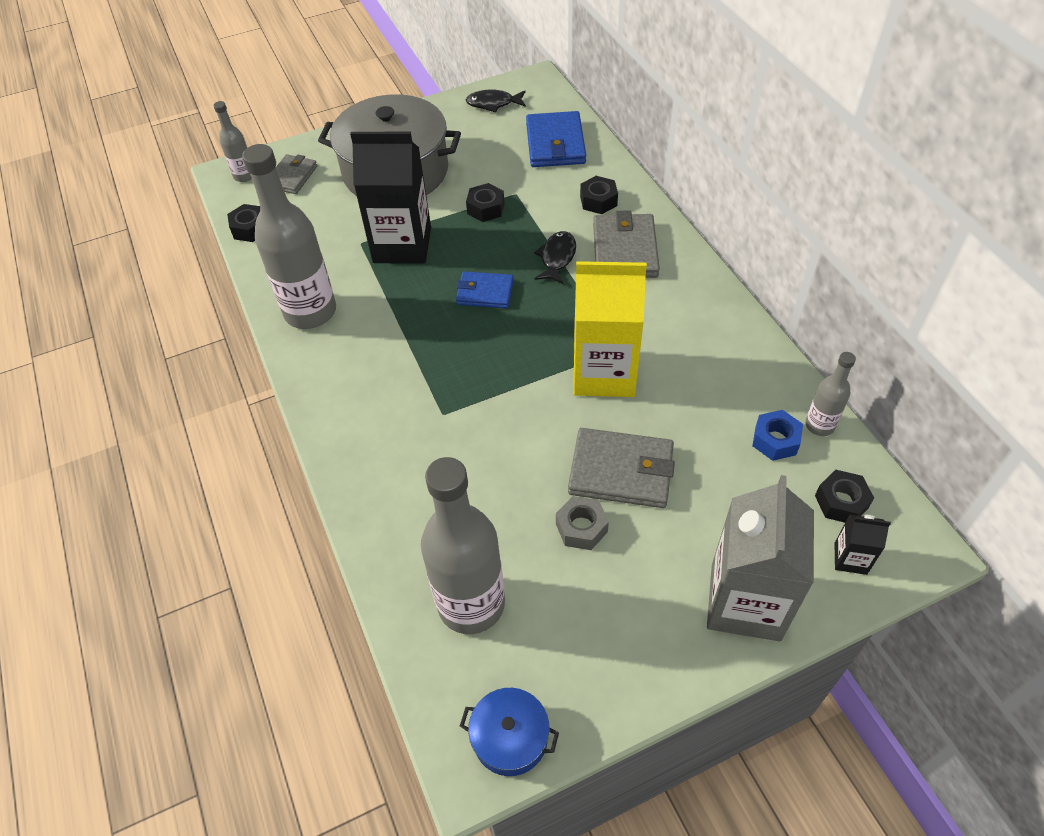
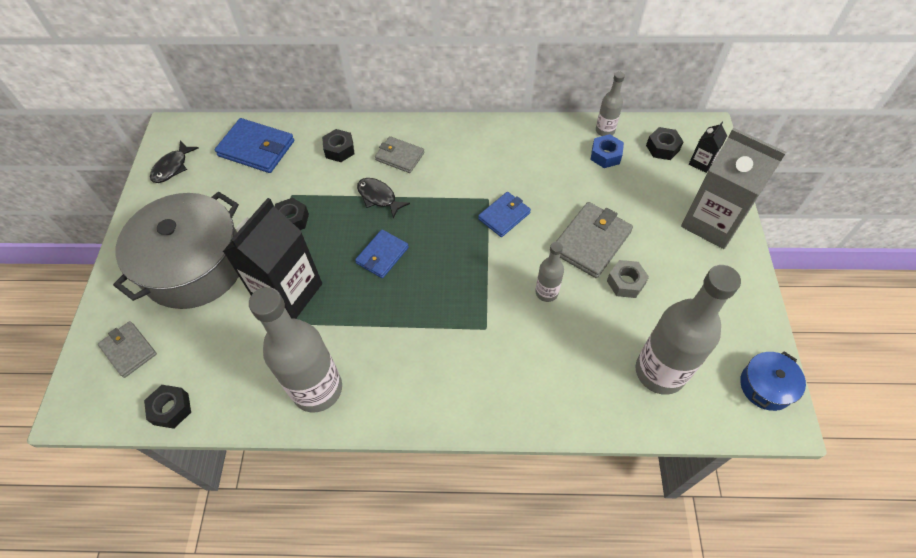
camera: 65 degrees left, 5 degrees up
grey bottle [213,101,252,182] -> grey bottle moved to [535,242,564,302]
yellow carton [573,261,647,397] -> blue wallet [478,192,531,237]
grey wallet [593,210,660,278] -> grey wallet [375,136,424,173], size x0.63

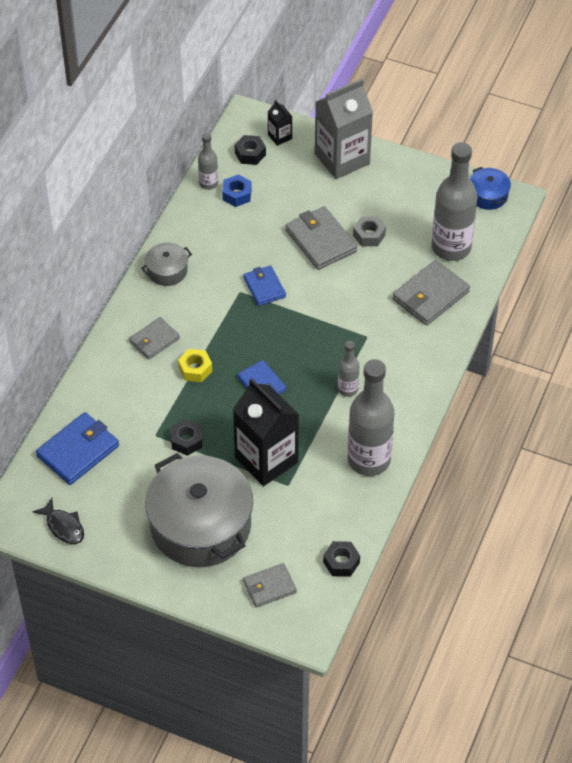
camera: 70 degrees left, 5 degrees down
black nut [322,129,354,162] -> none
black fish [357,178,410,219] -> yellow nut [178,349,212,382]
grey bottle [535,242,564,302] -> grey bottle moved to [338,341,360,397]
none -> grey pot [141,242,192,286]
none -> grey wallet [392,260,470,325]

